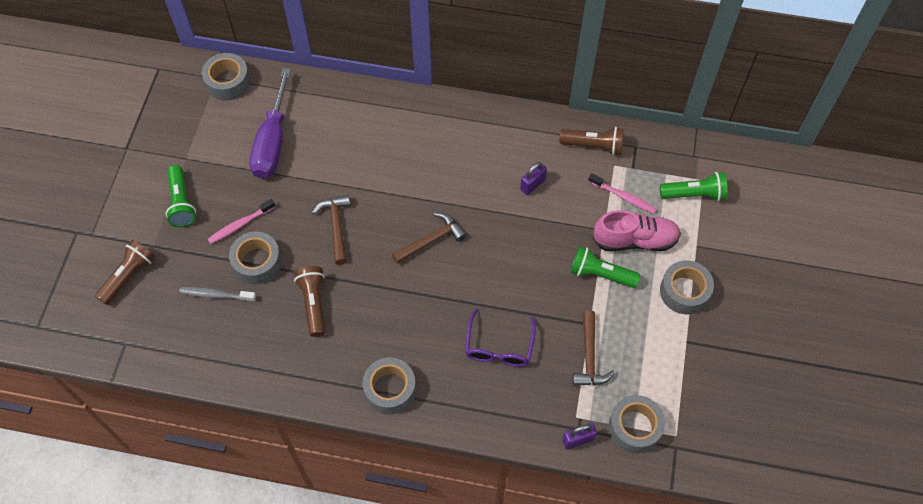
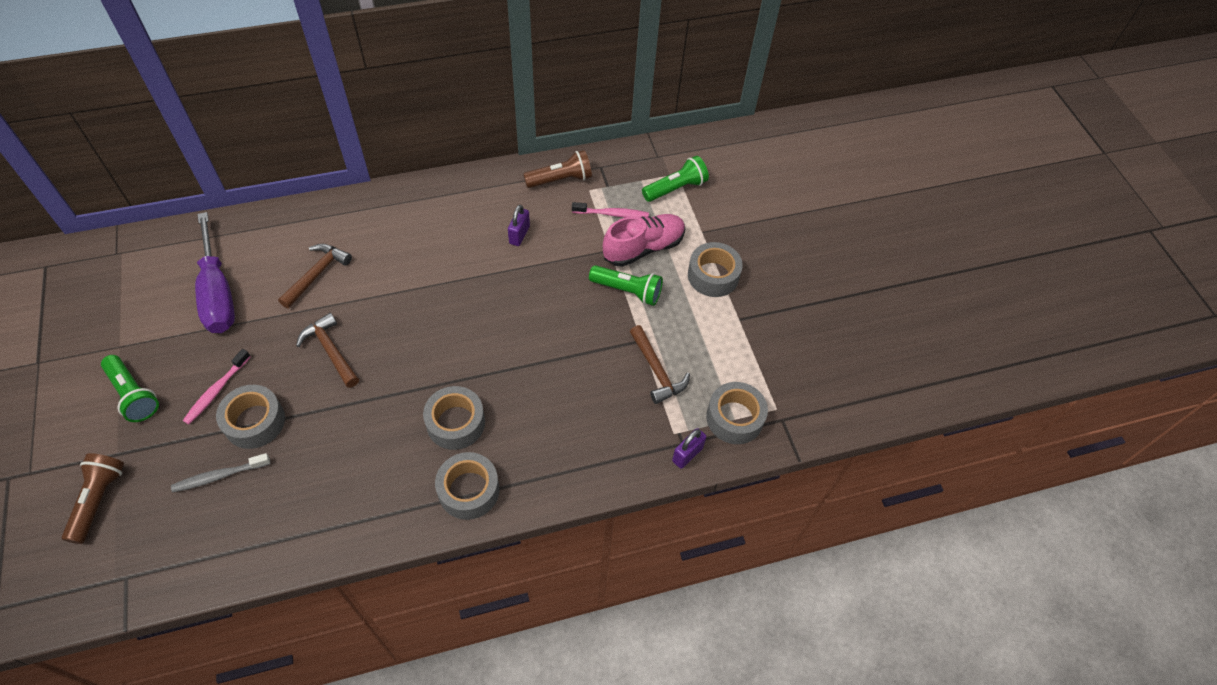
camera: 30 degrees left, 5 degrees down
grey tape [202,53,250,101] -> grey tape moved to [423,386,485,450]
brown flashlight [294,266,325,337] -> none
brown hammer [392,213,466,264] -> brown hammer moved to [278,244,352,309]
purple glasses [465,309,536,367] -> none
green flashlight [570,246,640,288] -> green flashlight turned 150 degrees counterclockwise [589,265,663,306]

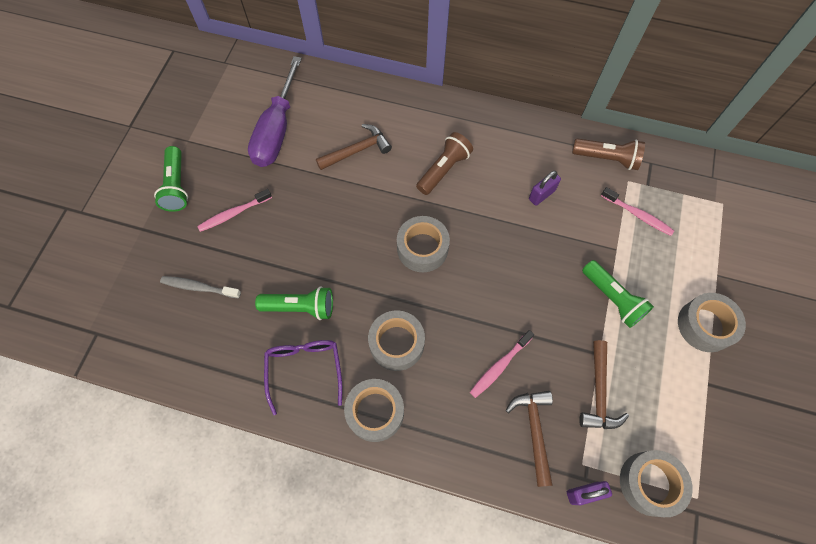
camera: 35 degrees right, 10 degrees up
brown flashlight [62,453,124,544] -> brown flashlight moved to [416,132,473,195]
grey tape [216,385,285,449] -> grey tape moved to [397,216,450,272]
brown hammer [296,313,359,388] -> brown hammer moved to [506,391,553,487]
pink shoe [603,214,685,267] -> none
green flashlight [642,156,709,202] -> green flashlight moved to [255,286,333,320]
none -> purple glasses [264,340,342,415]
none -> pink toothbrush [470,330,534,398]

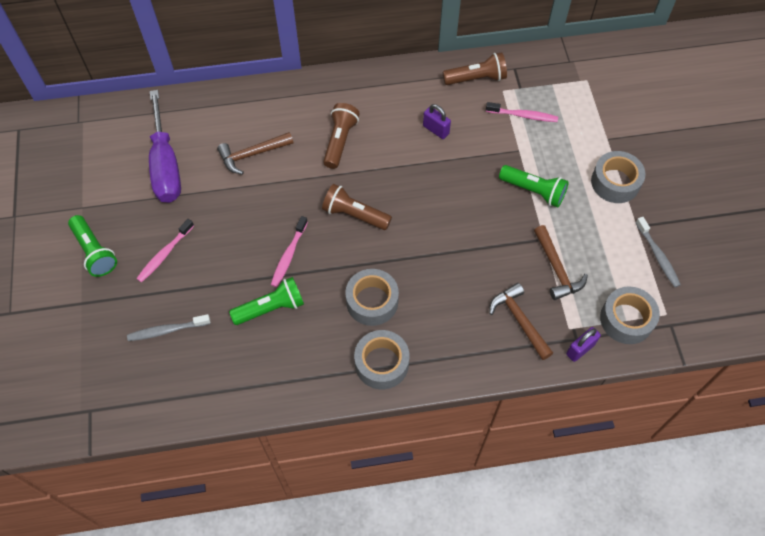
camera: 25 degrees left, 5 degrees down
purple glasses [264,340,342,415] -> none
brown hammer [316,124,392,170] -> brown hammer turned 150 degrees counterclockwise [217,132,293,175]
grey tape [397,216,450,272] -> brown flashlight [322,184,392,230]
pink toothbrush [470,330,534,398] -> pink toothbrush moved to [271,216,308,287]
purple padlock [529,171,561,206] -> purple padlock turned 75 degrees counterclockwise [423,104,451,139]
none -> grey toothbrush [636,217,681,287]

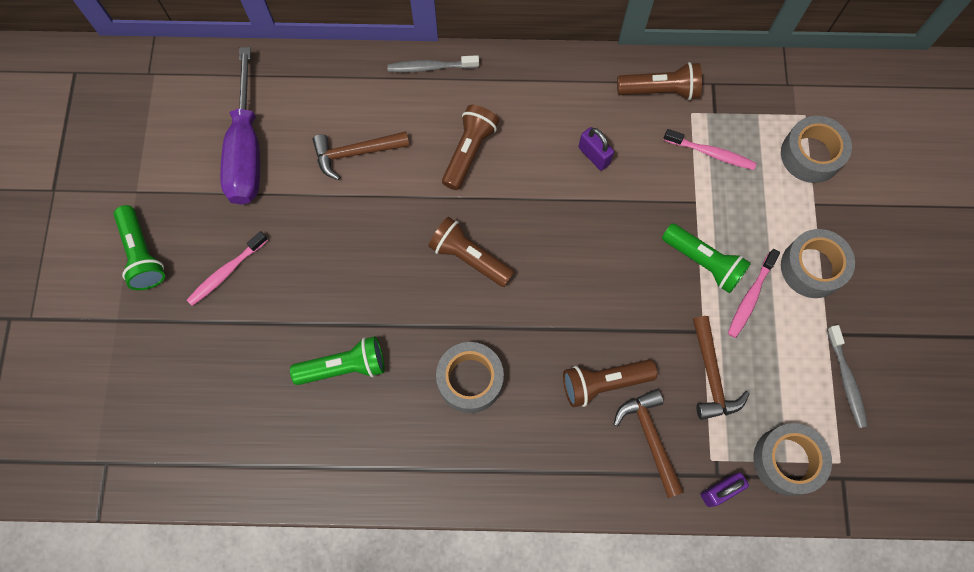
camera: 10 degrees right, 10 degrees up
grey toothbrush [127,314,211,341] -> grey toothbrush moved to [387,55,479,72]
pink toothbrush [271,216,308,287] -> pink toothbrush moved to [728,249,780,338]
grey tape [354,330,409,389] -> grey tape moved to [781,116,852,183]
none -> brown flashlight [563,359,657,407]

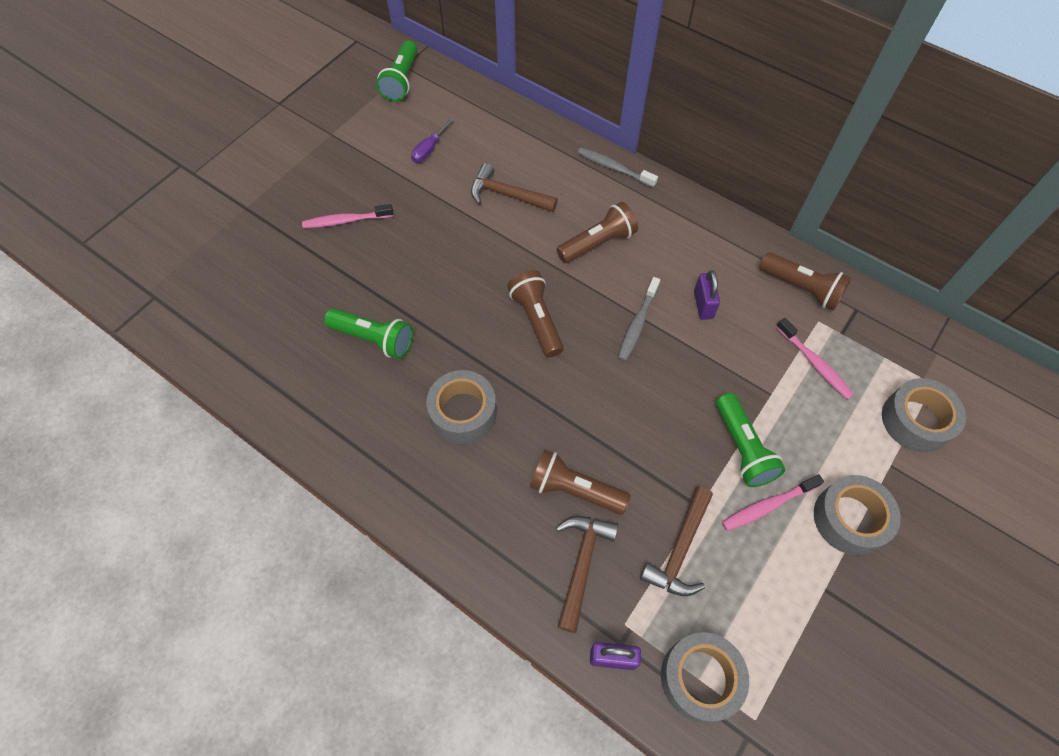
camera: 35 degrees right, 10 degrees down
green flashlight [114,205,165,290] -> green flashlight moved to [376,41,418,102]
purple screwdriver [220,47,260,205] -> purple screwdriver [411,118,454,163], size x0.43
grey toothbrush [827,325,868,428] -> grey toothbrush moved to [618,277,660,361]

